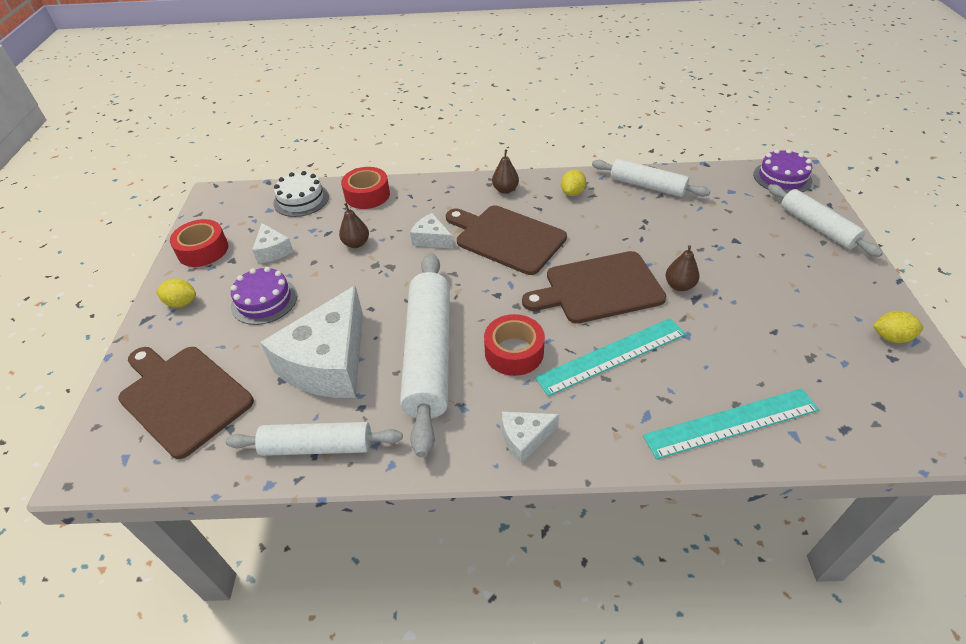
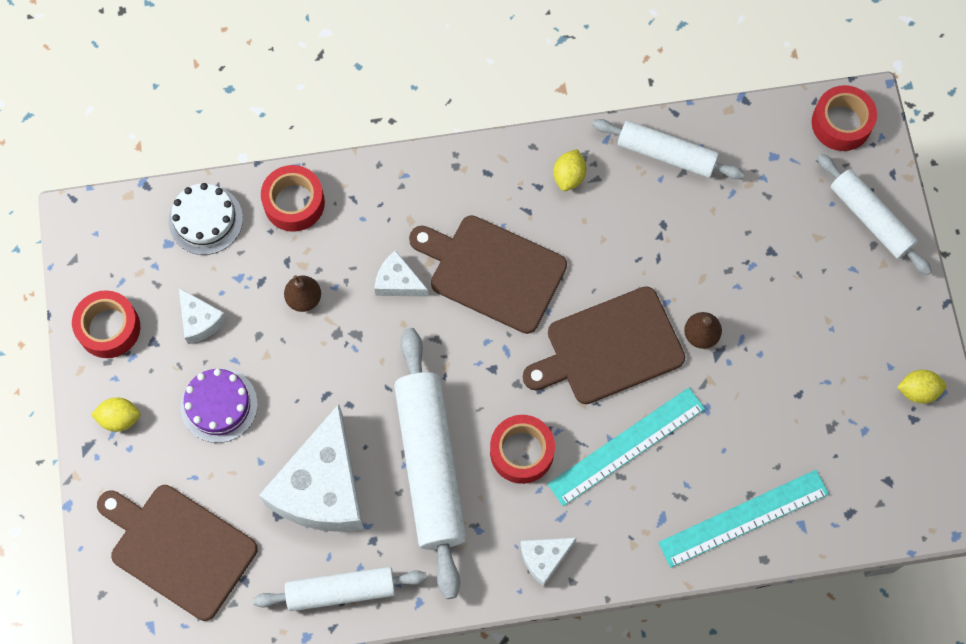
camera: 10 degrees left, 25 degrees up
brown pear [492,150,519,194] -> none
purple cake [753,149,812,193] -> red tape [812,85,877,151]

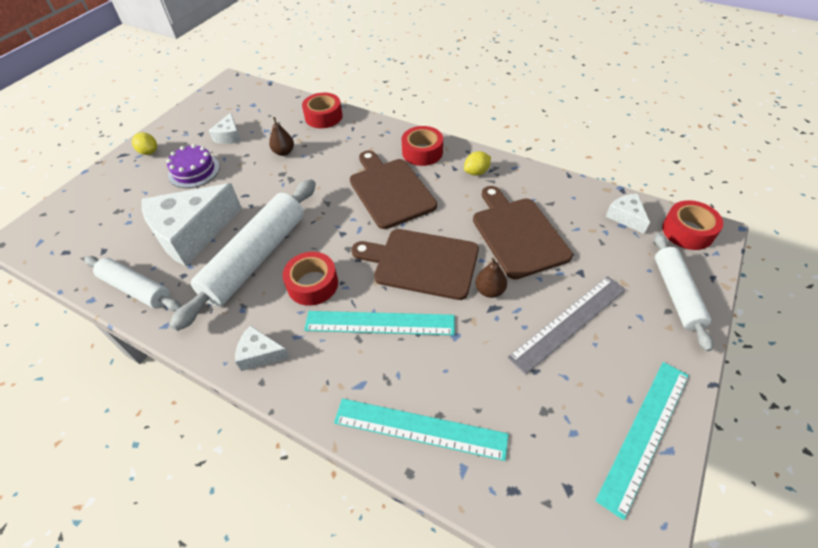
camera: 40 degrees right, 20 degrees down
red tape [72,290,140,358] -> red tape moved to [402,126,443,166]
brown cutting board [97,485,258,621] -> brown cutting board moved to [473,186,573,279]
white cake [169,183,243,255] -> none
white cheese [374,250,429,297] -> white cheese moved to [605,194,650,234]
white rolling pin [592,119,745,179] -> none
yellow lemon [897,370,946,404] -> turquoise ruler [595,362,689,520]
none -> grey ruler [507,276,626,375]

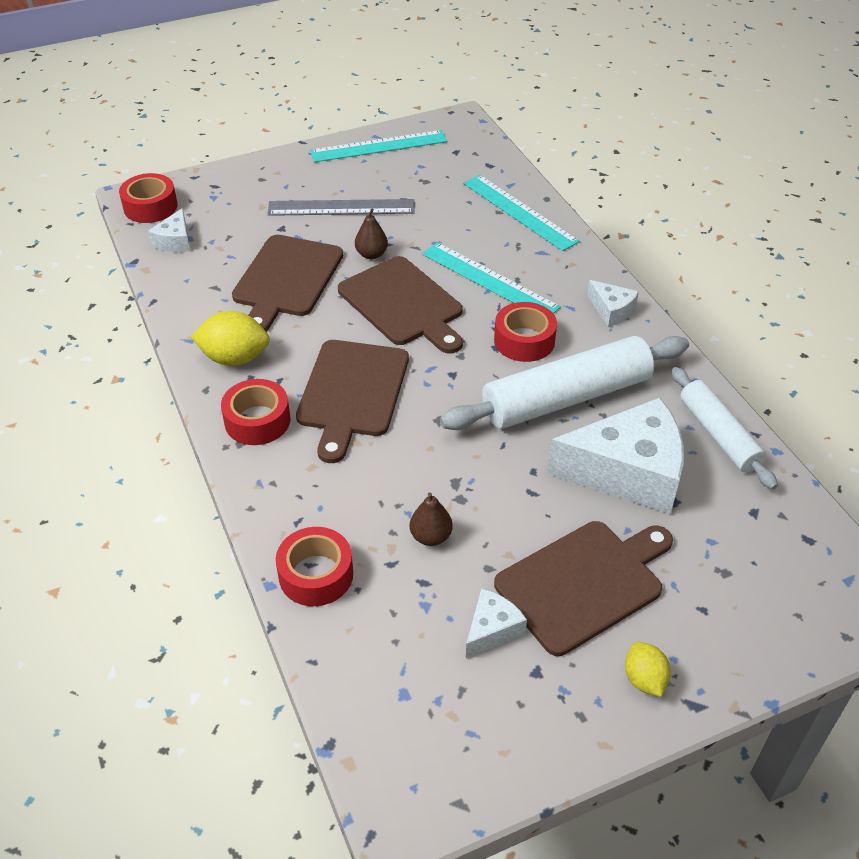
camera: 145 degrees left, 5 degrees down
purple cake [166,144,220,188] -> brown cutting board [494,521,673,656]
yellow lemon [464,151,491,176] -> yellow lemon [191,311,270,366], size x1.63
white rolling pin [654,233,713,351] -> none

